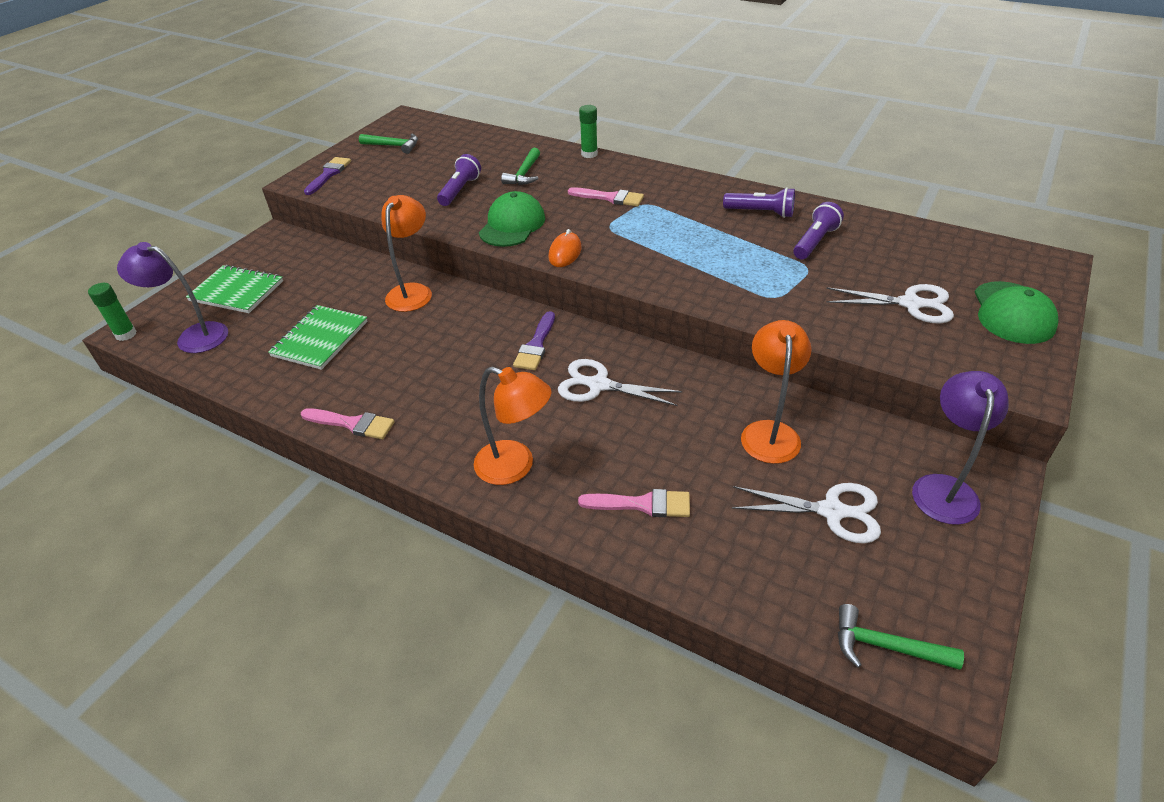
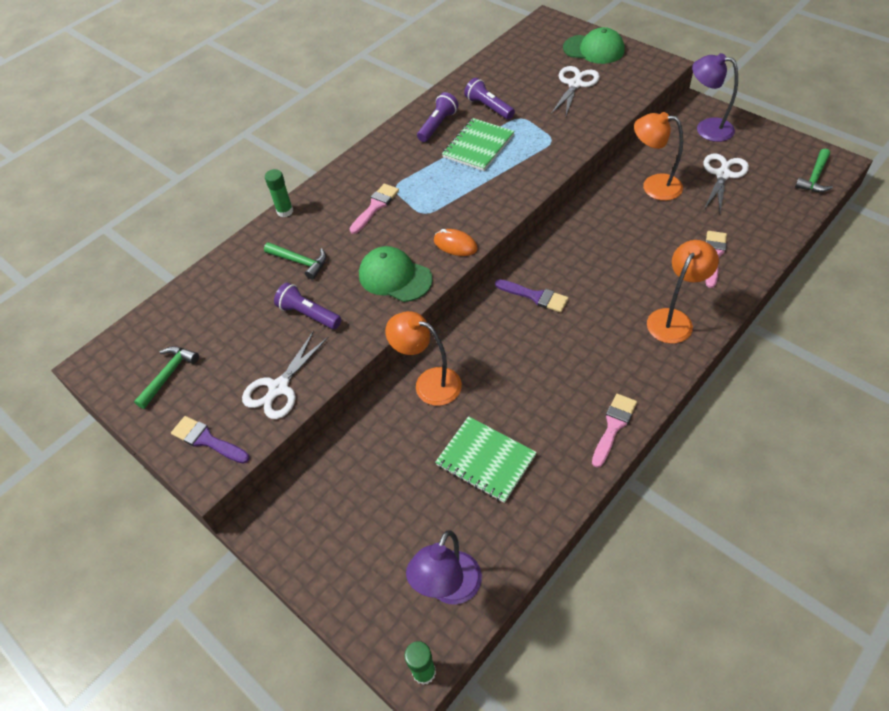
camera: 75 degrees left, 10 degrees up
green notebook [186,265,283,313] -> green notebook moved to [442,118,514,171]
white scissors [558,359,682,406] -> white scissors moved to [242,331,328,419]

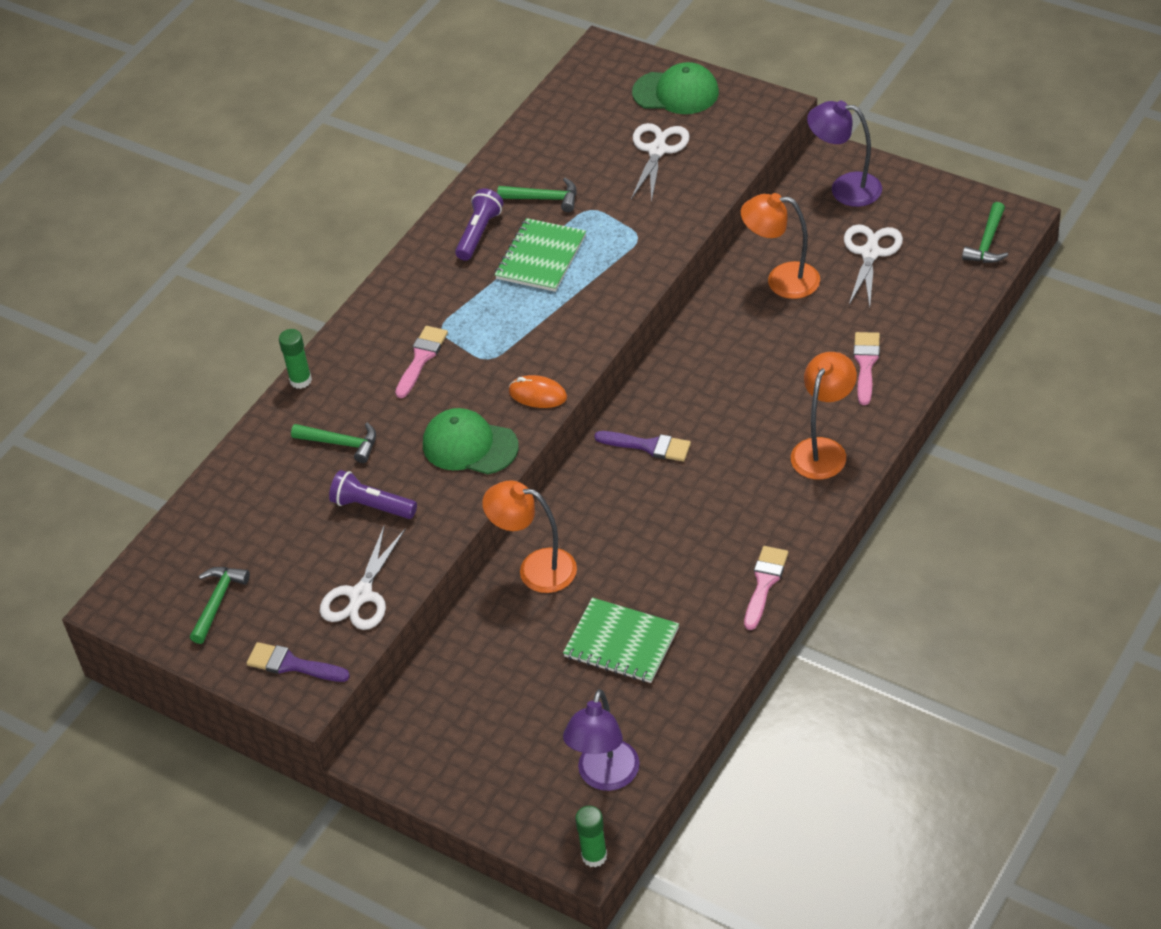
camera: 10 degrees left, 5 degrees down
purple flashlight [464,78,515,120] -> green hammer [497,178,576,212]

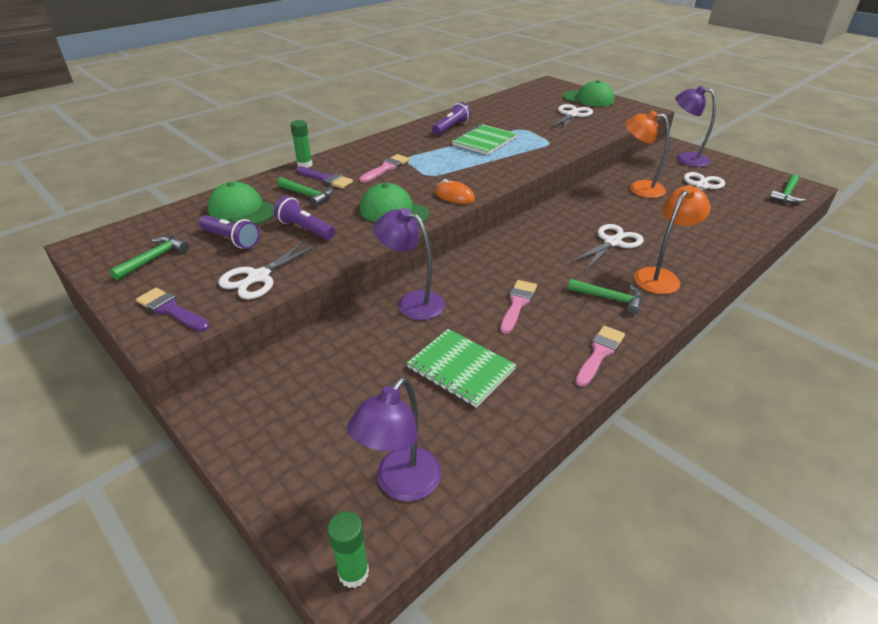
camera: 10 degrees right, 10 degrees down
orange lamp [482,480,577,593] -> purple lamp [374,208,445,320]
green hammer [497,178,576,212] -> green hammer moved to [568,279,642,315]
purple brush [594,431,691,462] -> purple brush moved to [296,166,353,189]
pink brush [853,332,880,405] -> pink brush moved to [500,280,537,334]
none -> purple flashlight [199,215,260,249]
none -> green cap [208,182,275,225]
none -> white scissors [571,224,644,269]

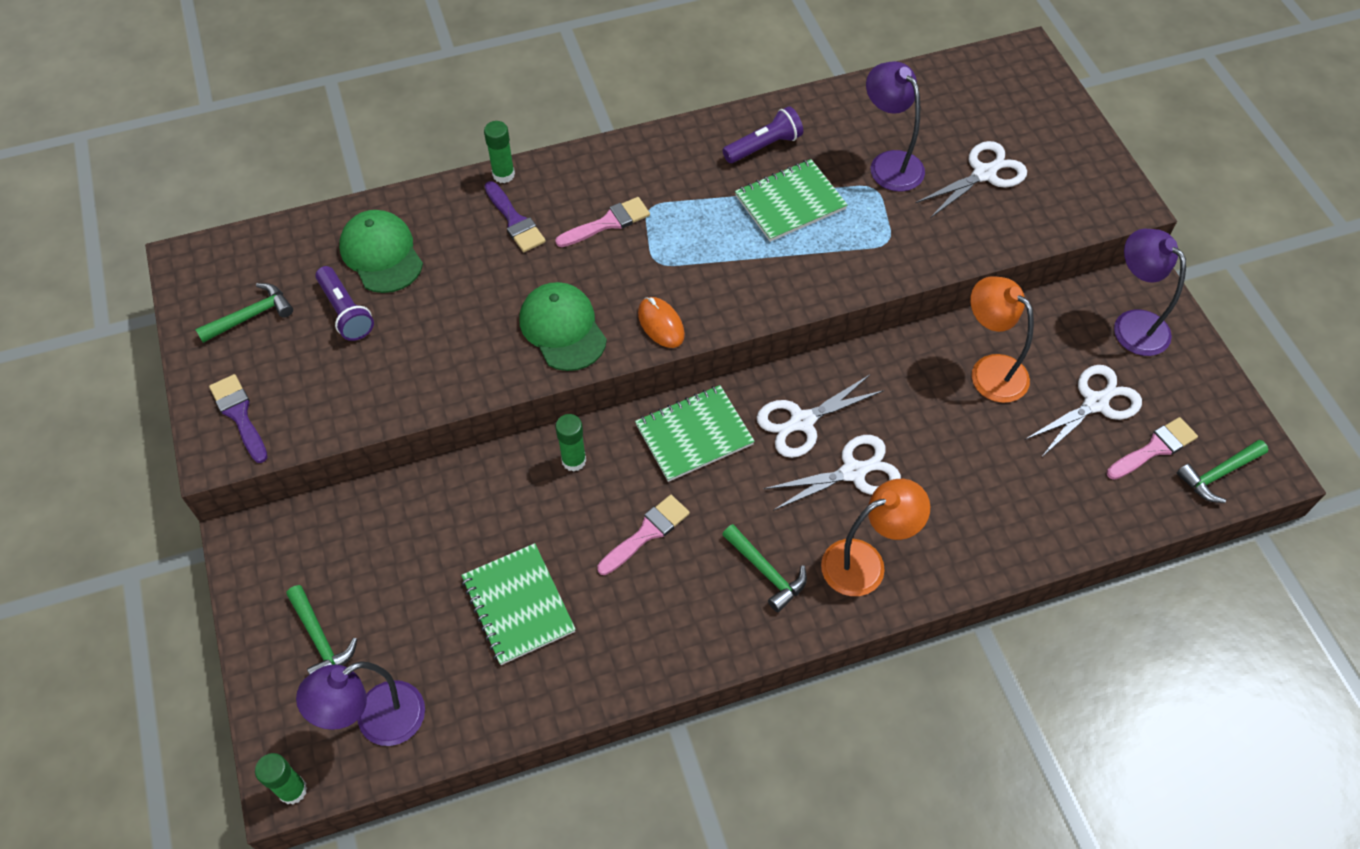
camera: 25 degrees right, 20 degrees up
white scissors [218,240,320,299] -> white scissors moved to [757,374,884,458]
purple flashlight [274,196,335,240] -> none
green hammer [277,177,333,207] -> green hammer moved to [286,585,357,675]
purple lamp [374,208,445,320] -> purple lamp moved to [866,61,925,191]
green cap [562,80,614,107] -> none
pink brush [576,326,625,387] -> pink brush moved to [1107,417,1198,480]
none -> green glue stick [555,414,586,472]
none -> green notebook [635,385,755,482]

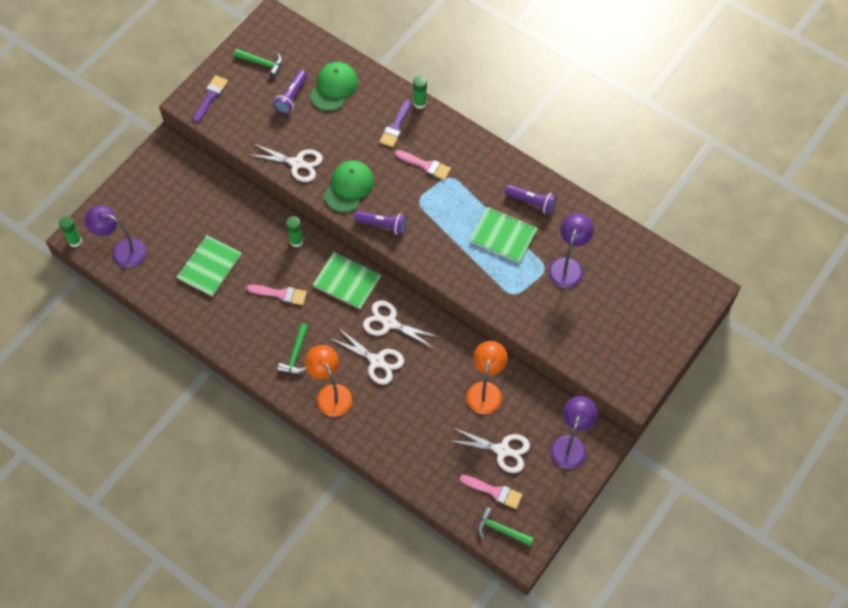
camera: 55 degrees right, 5 degrees up
green hammer [286,585,357,675] -> none
orange mouse [638,297,685,348] -> purple flashlight [354,211,407,235]
orange lamp [821,479,930,596] -> orange lamp turned 150 degrees counterclockwise [305,345,352,417]
white scissors [915,141,1027,218] -> white scissors moved to [248,143,323,182]

